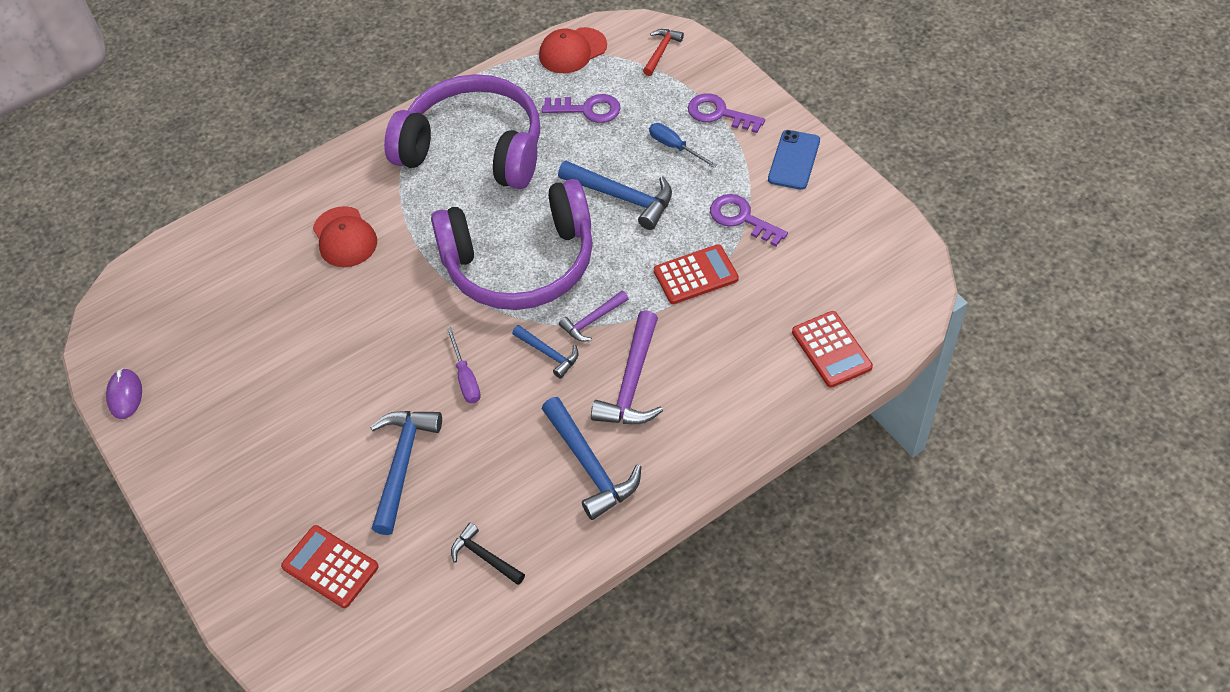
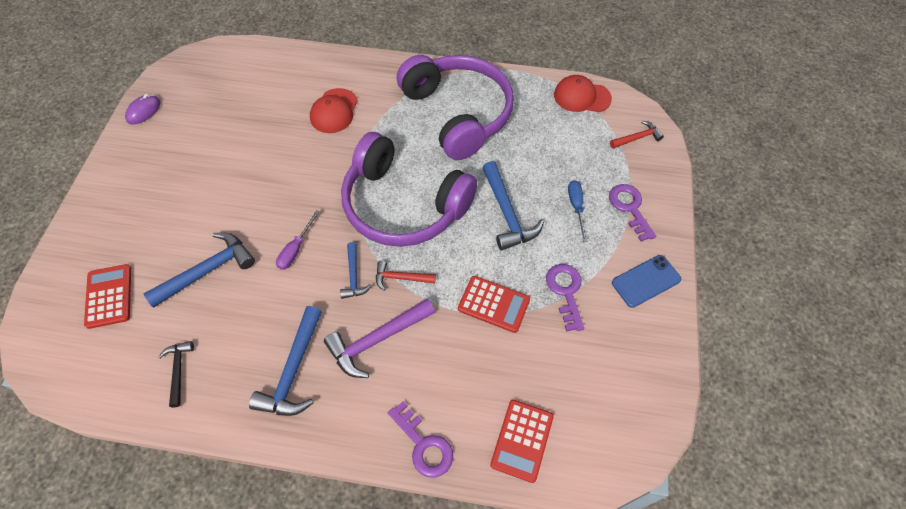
camera: 40 degrees right, 5 degrees up
purple key [542,94,621,123] -> purple key moved to [388,401,453,478]
purple hammer [559,291,629,342] -> red hammer [376,261,436,291]

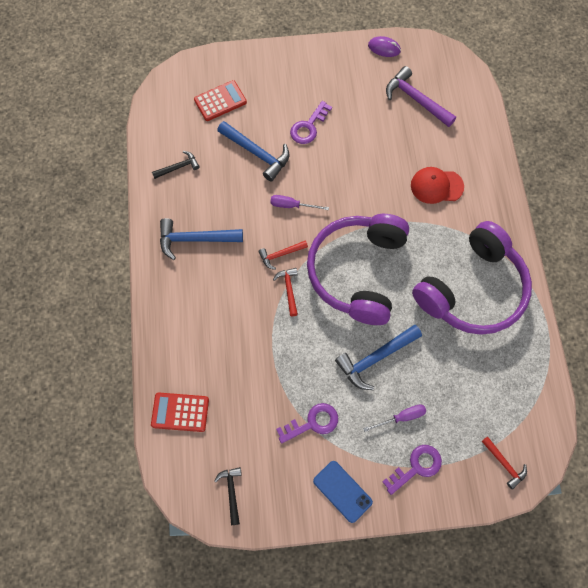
camera: 75 degrees right, 10 degrees up
purple hammer [324,299,435,378] -> purple hammer moved to [386,66,456,127]
blue hammer [340,242,372,299] -> red hammer [258,240,308,270]
purple key [388,401,453,478] -> purple key moved to [290,101,332,144]
red calculator [458,276,530,333] -> none
red cap [554,75,612,112] -> none
blue screwdriver [568,180,588,242] -> purple screwdriver [363,404,426,432]
none -> black hammer [214,467,242,526]

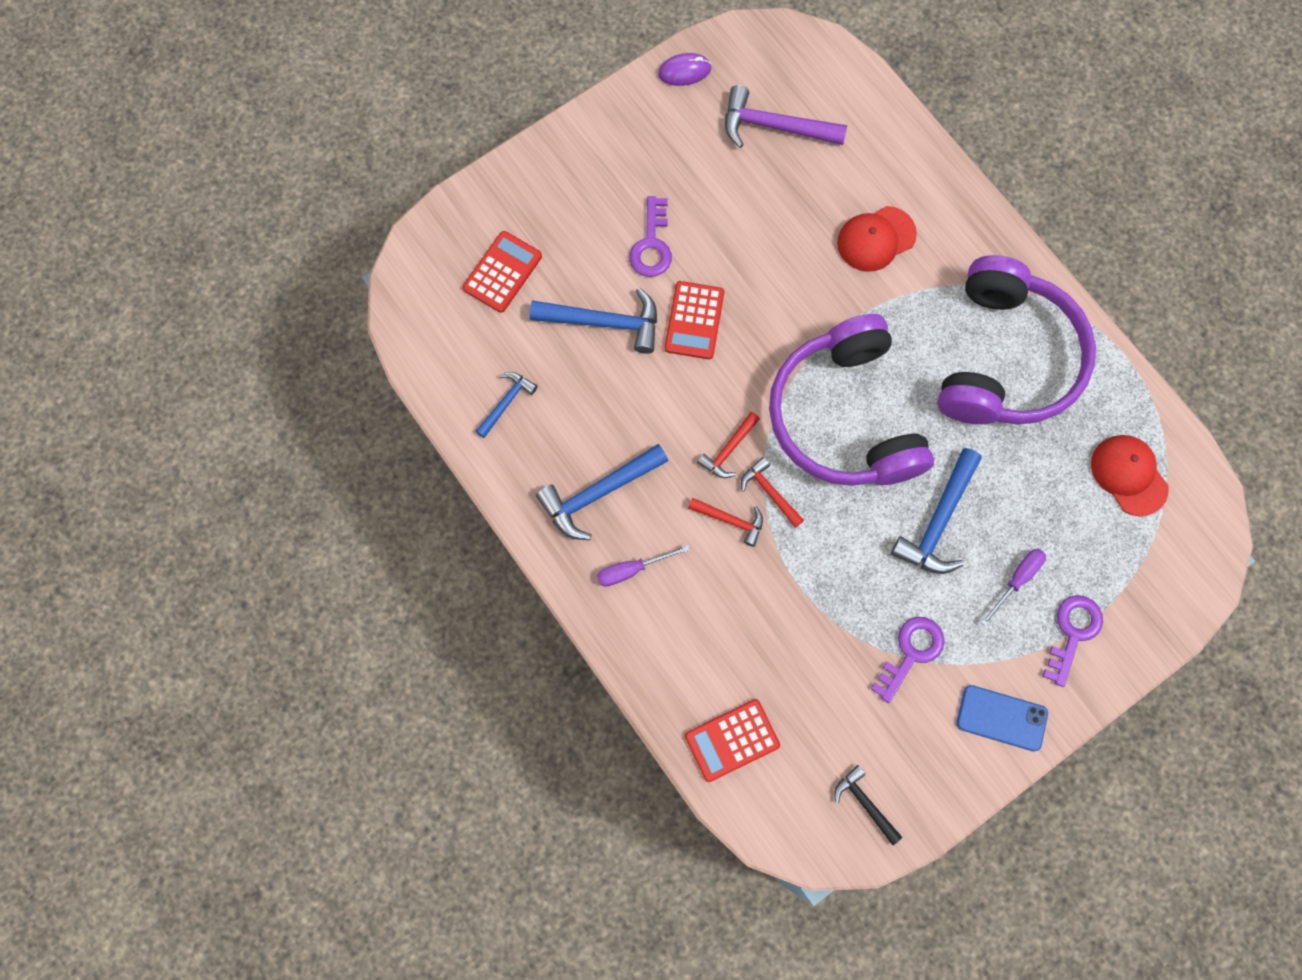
camera: 30 degrees left, 5 degrees up
black hammer [152,151,200,179] -> blue hammer [476,372,538,438]
purple screwdriver [270,195,329,210] -> purple screwdriver moved to [597,545,690,586]
red hammer [482,436,527,490] -> red hammer moved to [688,498,763,547]
none -> red calculator [664,281,724,359]
none -> red cap [1091,435,1169,516]

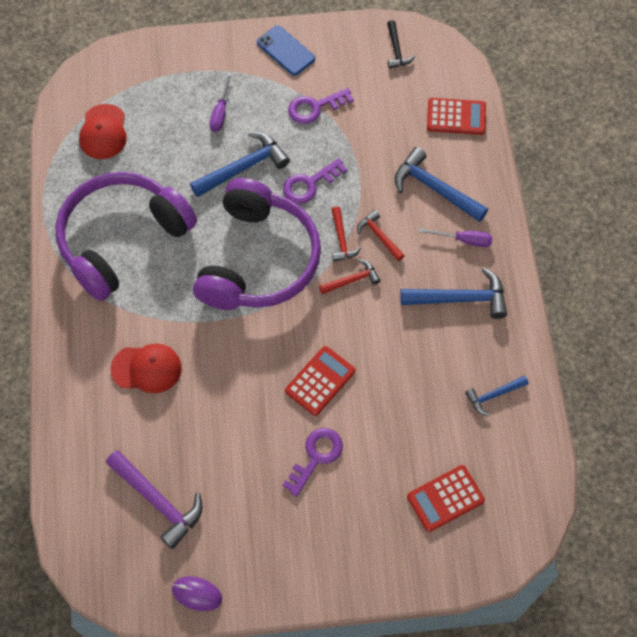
camera: 150 degrees left, 10 degrees down
blue hammer [530,288,657,354] -> blue hammer moved to [395,147,488,222]
purple screwdriver [981,549,1046,626] -> purple screwdriver turned 60 degrees counterclockwise [210,73,232,132]
purple key [1043,595,1103,687] -> purple key moved to [283,158,347,204]

